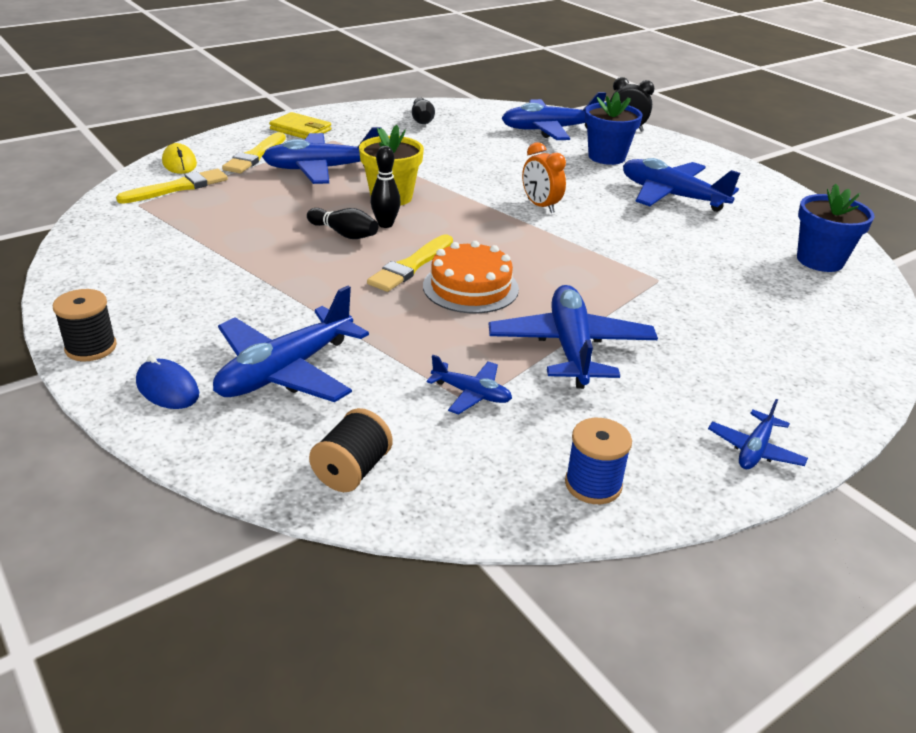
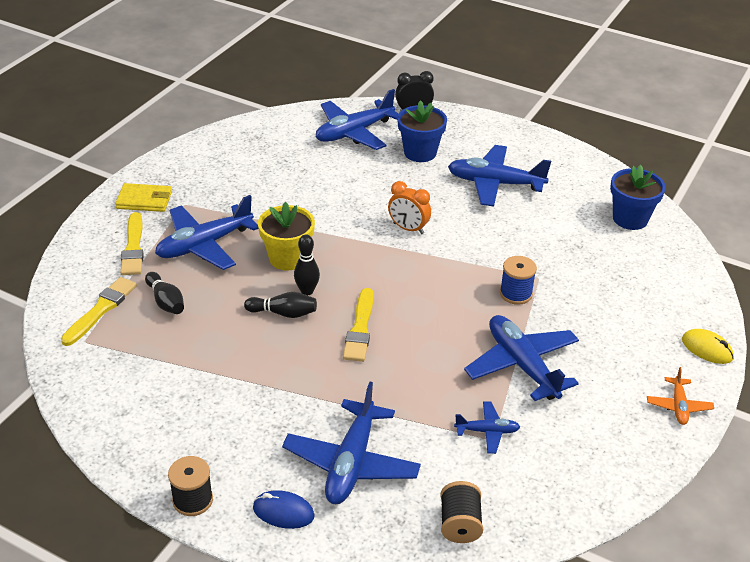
camera: 25 degrees left, 5 degrees up
yellow mouse [162,143,197,174] -> yellow mouse moved to [682,329,734,364]
black bowling pin [412,97,435,124] -> black bowling pin moved to [145,272,184,314]
orange cake [423,241,519,313] -> none
blue spool [565,418,632,504] -> blue spool moved to [500,256,537,305]
blue plane [708,399,808,469] -> orange plane [647,367,714,425]

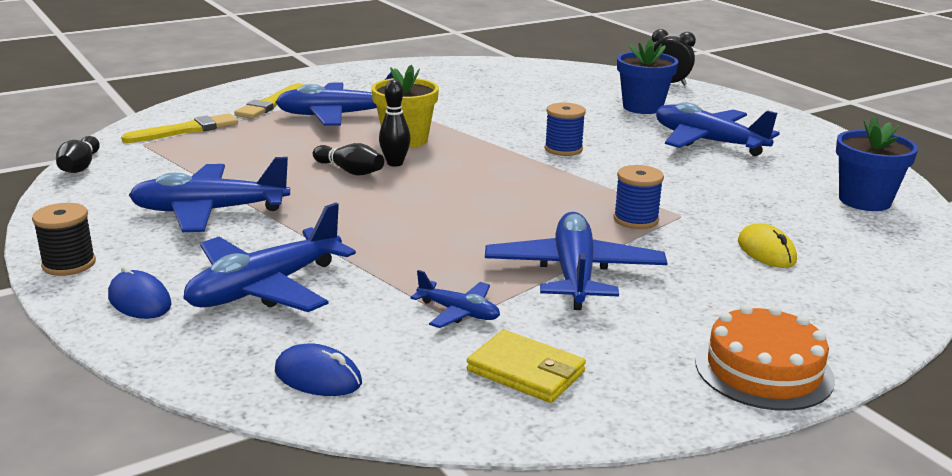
camera: 30 degrees right, 15 degrees down
yellow wallet [115,183,172,212] -> yellow wallet moved to [467,330,586,403]
black bowling pin [145,272,184,314] -> black bowling pin moved to [56,136,100,173]
blue plane [316,89,398,150] -> blue plane moved to [129,157,290,232]
yellow brush [343,288,374,362] -> none
orange clock [388,181,431,234] -> blue spool [545,102,586,156]
black spool [440,481,483,543] -> blue mouse [275,343,362,396]
orange plane [647,367,714,425] -> orange cake [696,305,835,411]
yellow mouse [682,329,734,364] -> yellow mouse moved to [738,223,797,268]

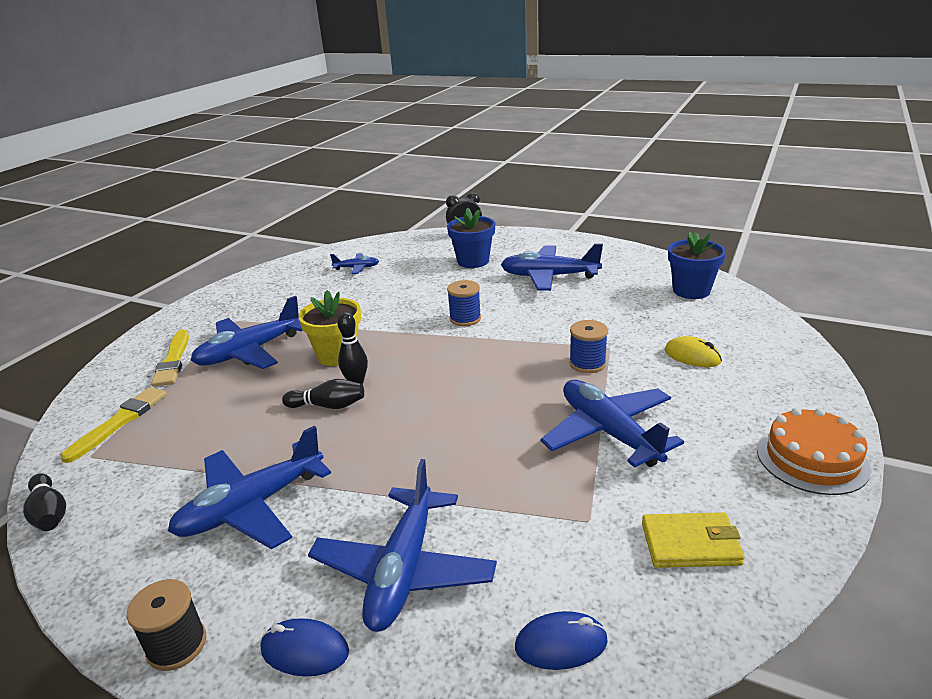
camera: 30 degrees left, 5 degrees up
blue plane [410,270,500,328] -> blue plane moved to [330,253,379,274]

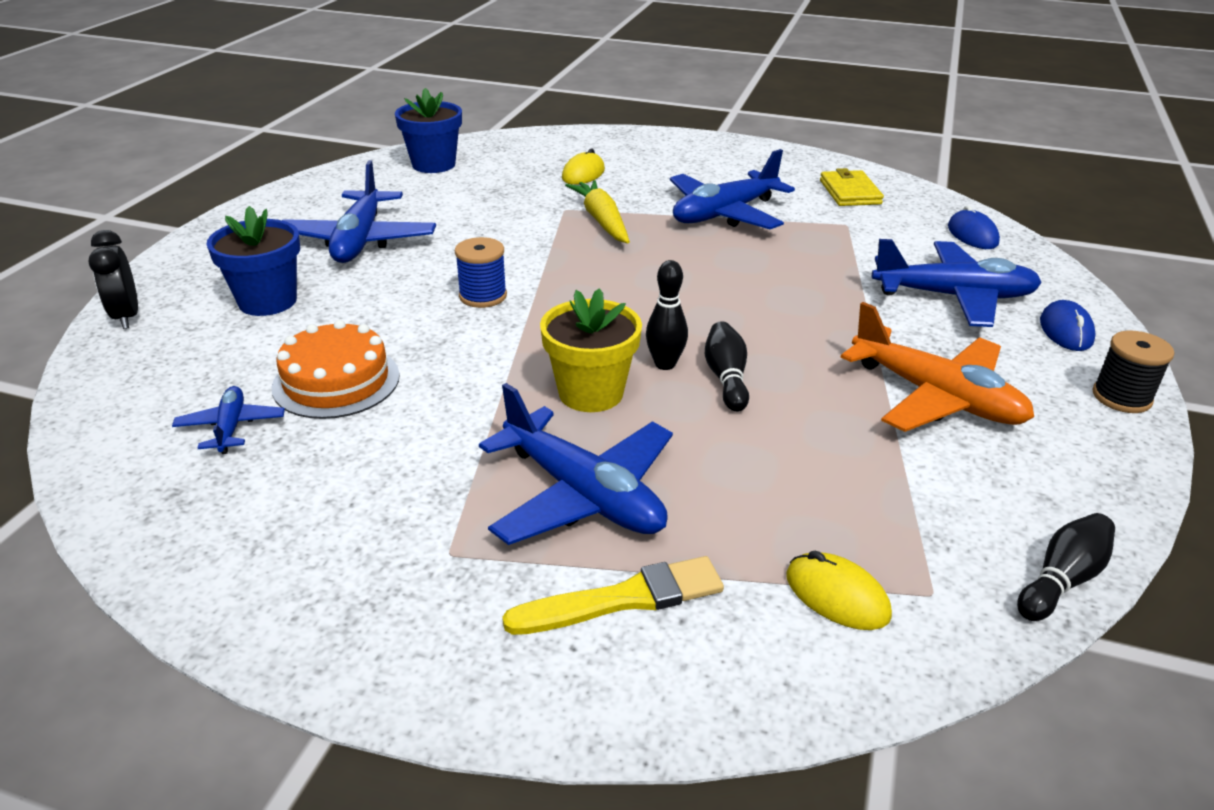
camera: 100 degrees left, 5 degrees up
yellow brush [61,387,167,463] -> yellow mouse [786,551,892,630]
blue plane [168,426,331,549] -> orange plane [841,302,1034,432]
blue spool [569,320,608,373] -> yellow carrot [565,180,630,243]
orange cake [757,408,871,495] -> orange cake moved to [272,320,400,419]

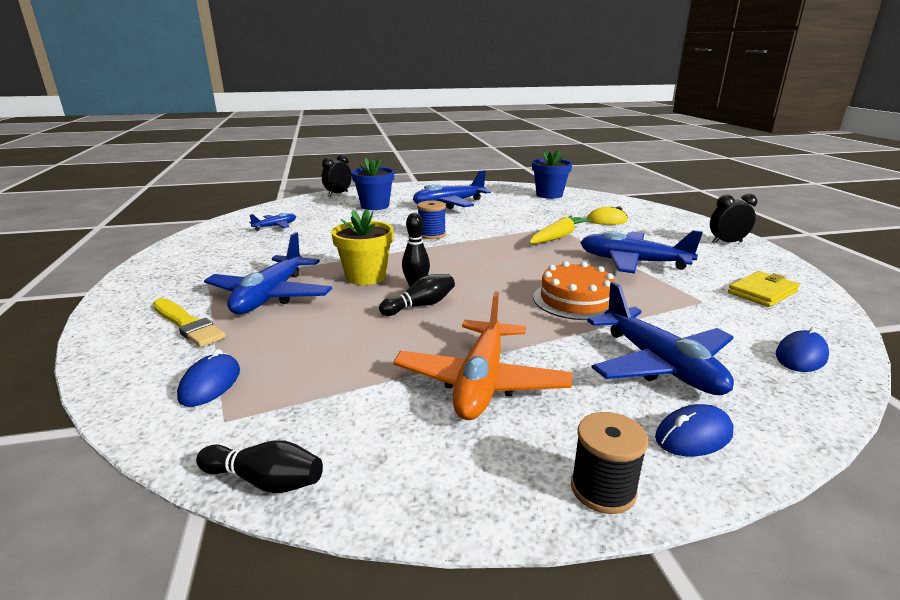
camera: 60 degrees right, 10 degrees down
orange cake [272,320,400,419] -> orange cake moved to [533,261,615,320]
yellow mouse [786,551,892,630] -> blue mouse [177,349,240,407]
none -> black clock [710,194,757,244]

